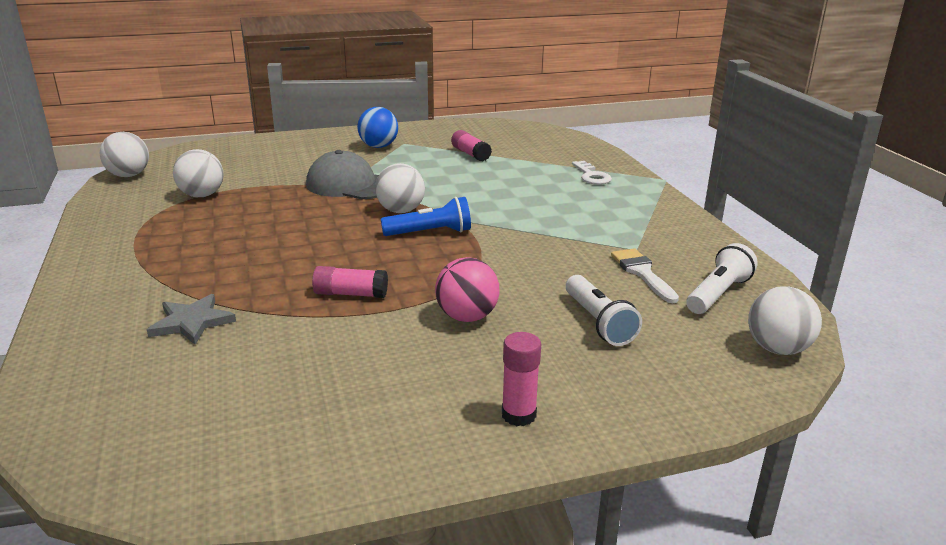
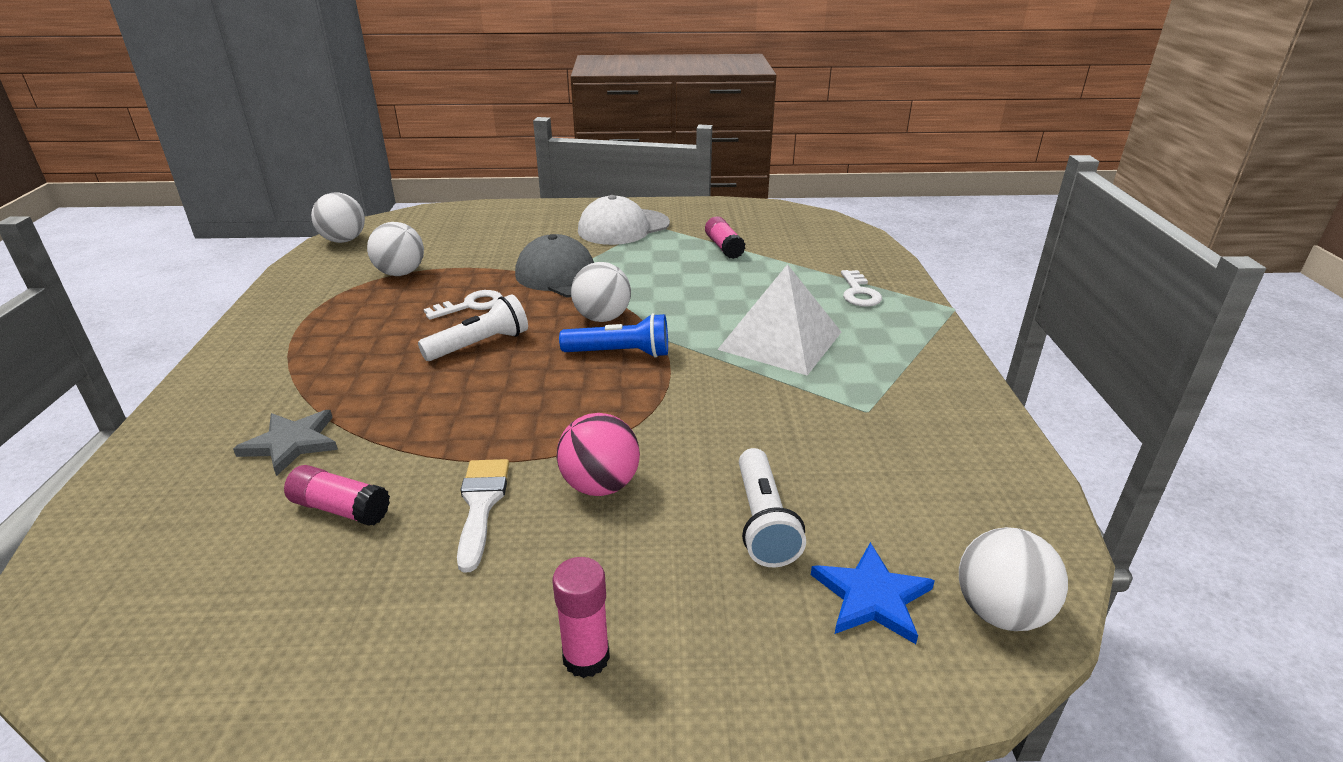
camera: 15 degrees right, 5 degrees up
pink glue stick [312,266,388,298] -> pink glue stick moved to [284,465,390,526]
blue ball [357,107,398,148] -> white cap [578,195,670,245]
white brush [611,249,679,303] -> white brush moved to [457,459,509,573]
white flashlight [686,243,758,314] -> white flashlight moved to [418,294,528,361]
none -> white key [424,290,503,320]
none -> white pyramid [717,264,841,375]
none -> blue star [811,542,935,644]

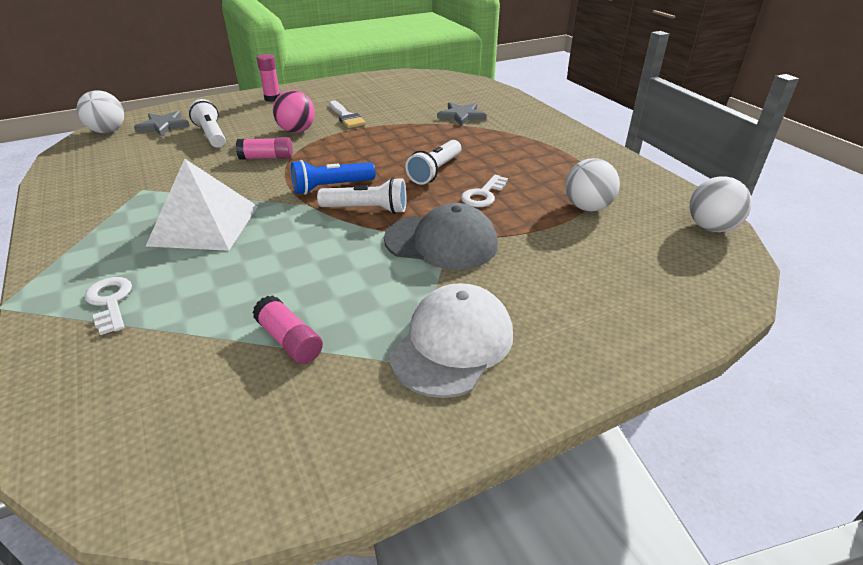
camera: 155 degrees right, 5 degrees up
pink glue stick [284,465,390,526] -> pink glue stick moved to [236,137,293,160]
white ball [571,262,631,322] -> white flashlight [317,177,406,214]
blue star [811,542,935,644] -> grey star [134,111,190,136]

